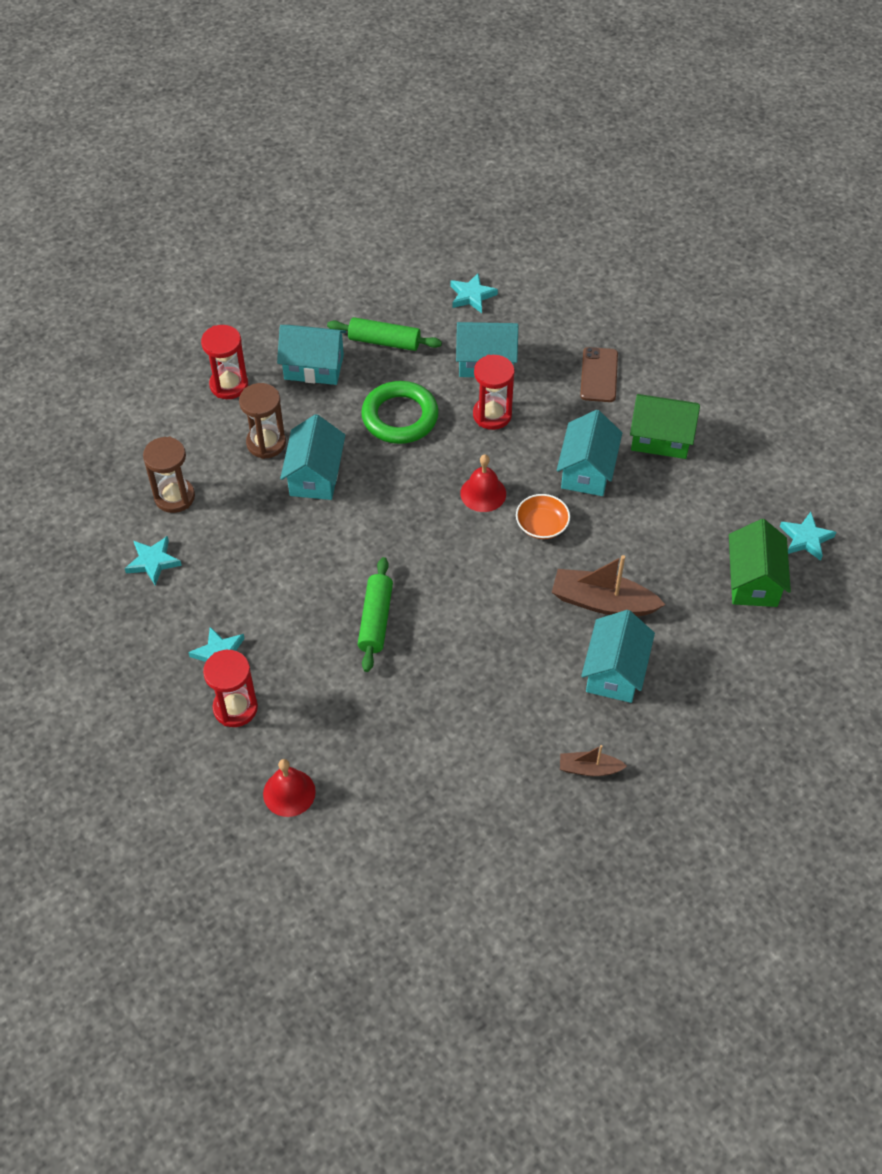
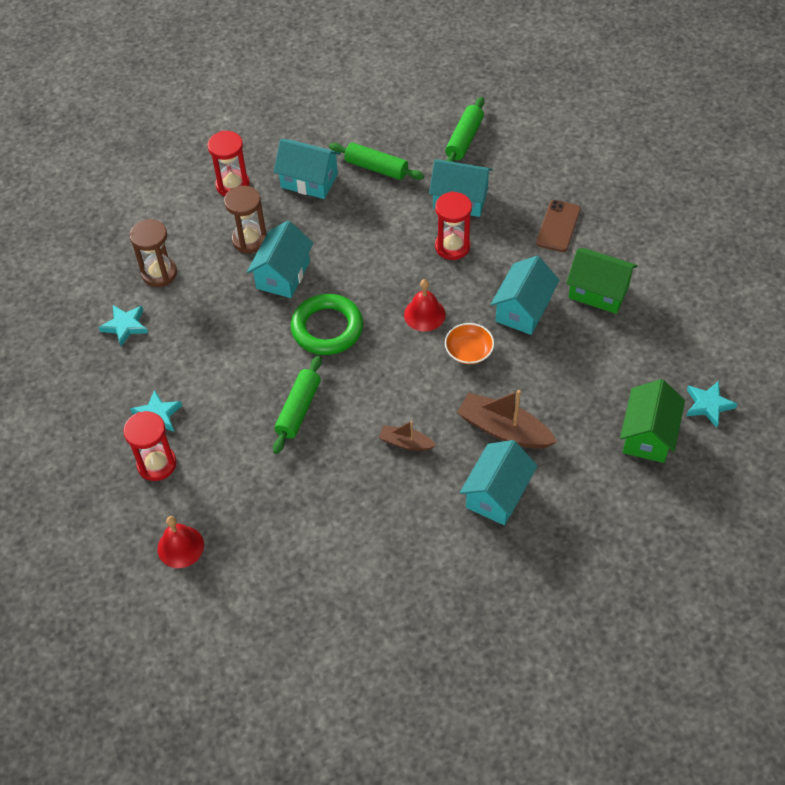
camera: 15 degrees right, 0 degrees up
green ring [361,381,439,444] -> green ring moved to [291,294,363,355]
turquoise star [450,273,498,313] -> green rolling pin [445,97,484,162]
brown boat [560,745,627,776] -> brown boat moved to [379,421,436,451]

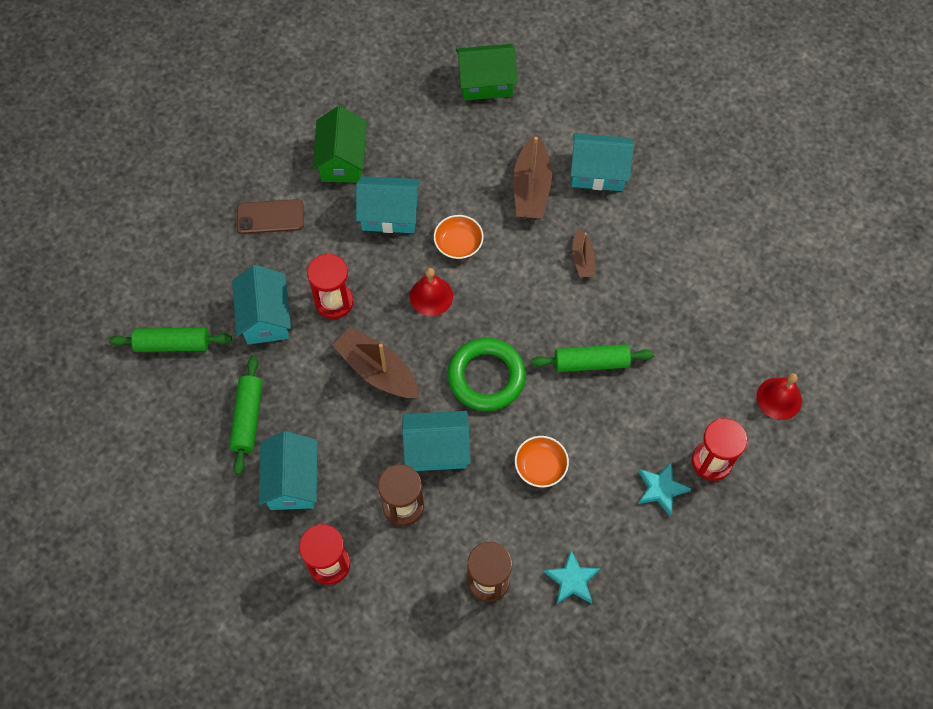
camera: 115 degrees left, 10 degrees up
turquoise star [686,381,738,427] -> none
none -> brown boat [332,326,420,399]
none -> orange bowl [515,436,569,487]

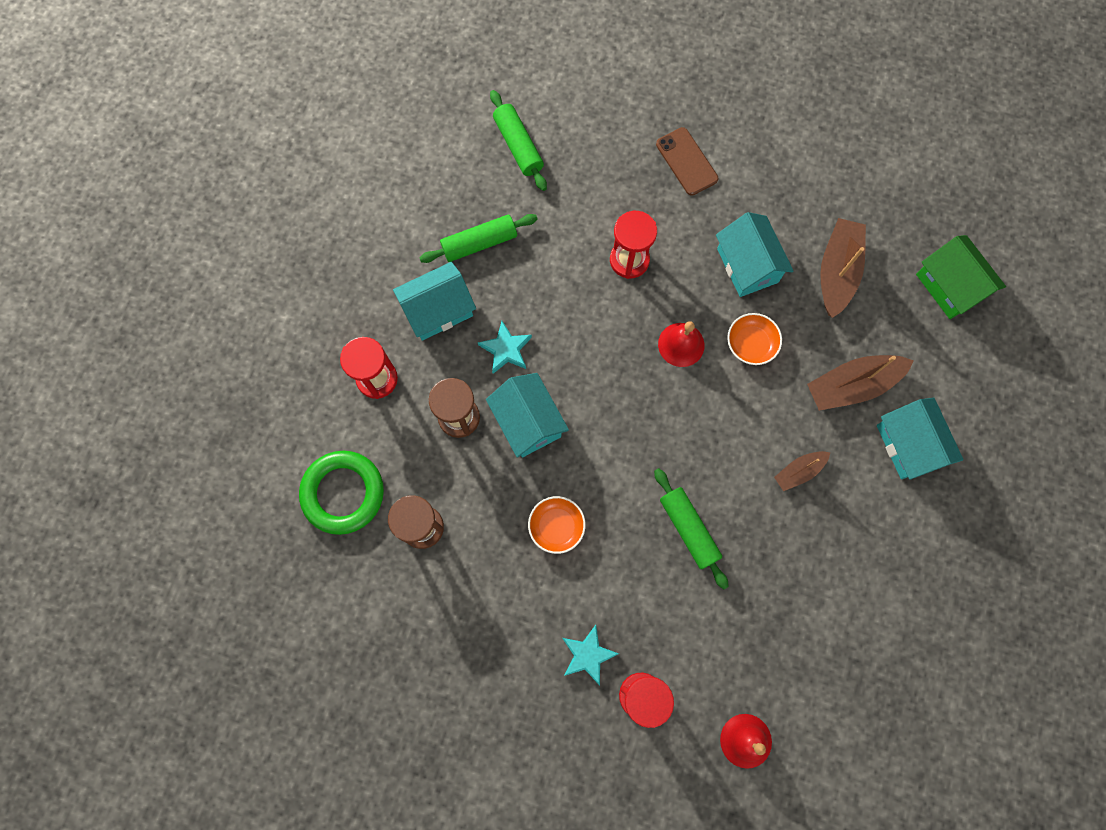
camera: 65 degrees right, 10 degrees up
turquoise house [232,265,291,344] -> none
green house [312,106,367,183] -> none
brown boat [332,326,420,399] -> brown boat moved to [820,218,866,318]
green ring [448,338,526,411] -> green ring moved to [299,451,384,535]
turquoise star [544,550,601,605] -> turquoise star moved to [478,321,532,374]

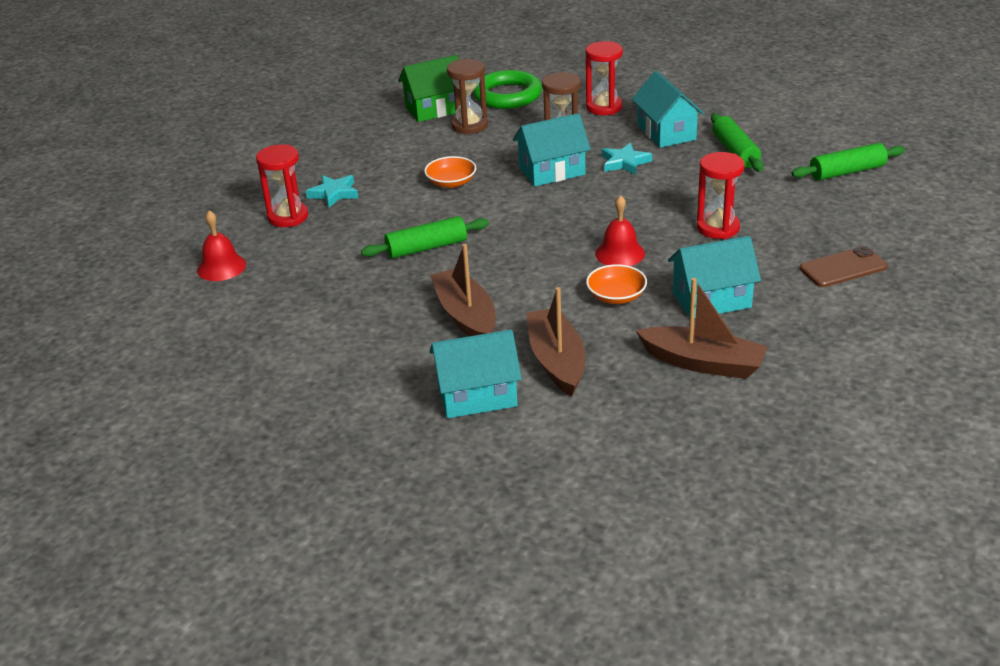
camera: 100 degrees right, 40 degrees down
brown boat [774,451,830,491] -> brown boat [430,244,496,336], size x1.79
green house [916,235,1006,319] -> green house moved to [398,55,461,122]

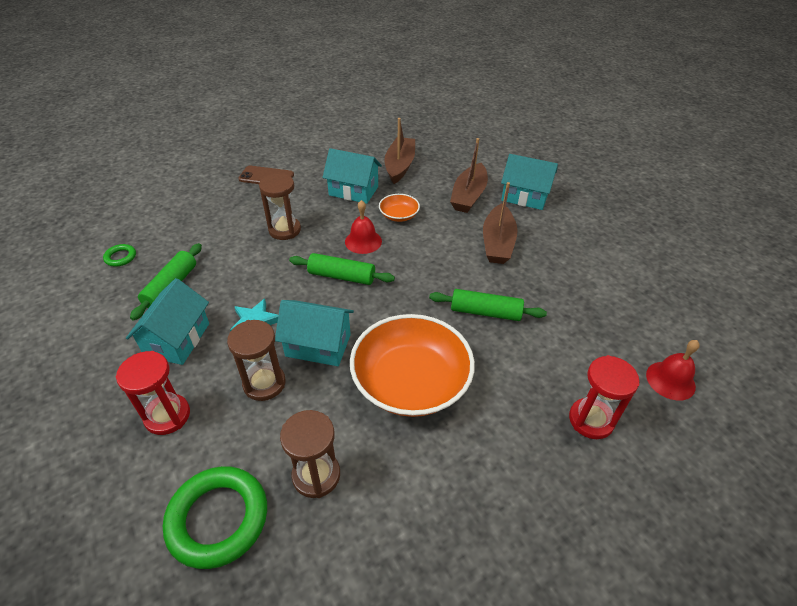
camera: 150 degrees left, 10 degrees up
turquoise star [306,175,359,208] -> none
green house [398,55,461,122] -> none
orange bowl [424,156,476,188] -> orange bowl [350,314,475,417], size x2.17
brown boat [636,278,768,379] -> brown boat turned 45 degrees clockwise [384,118,415,184]
red hourglass [697,152,745,239] -> brown hourglass [259,173,301,240]
green rolling pin [791,143,905,180] -> green rolling pin moved to [289,253,395,285]
none -> green ring [103,244,136,267]

